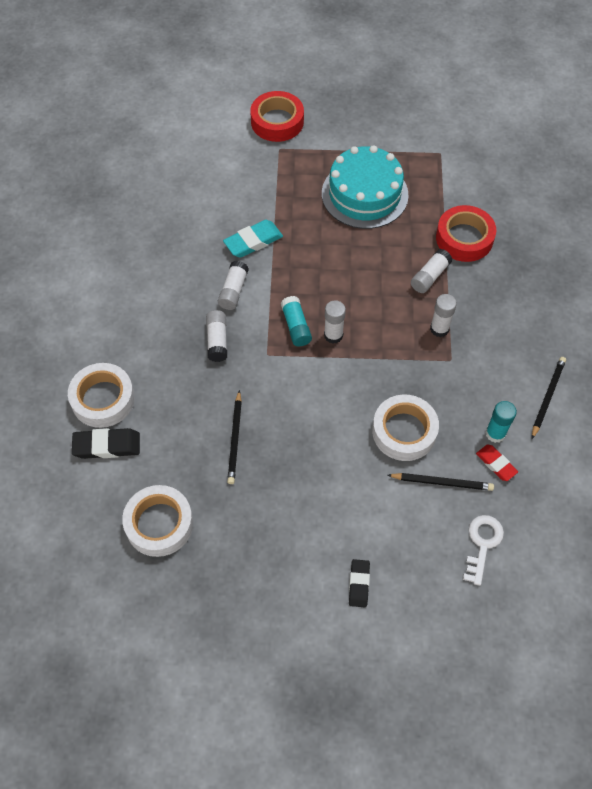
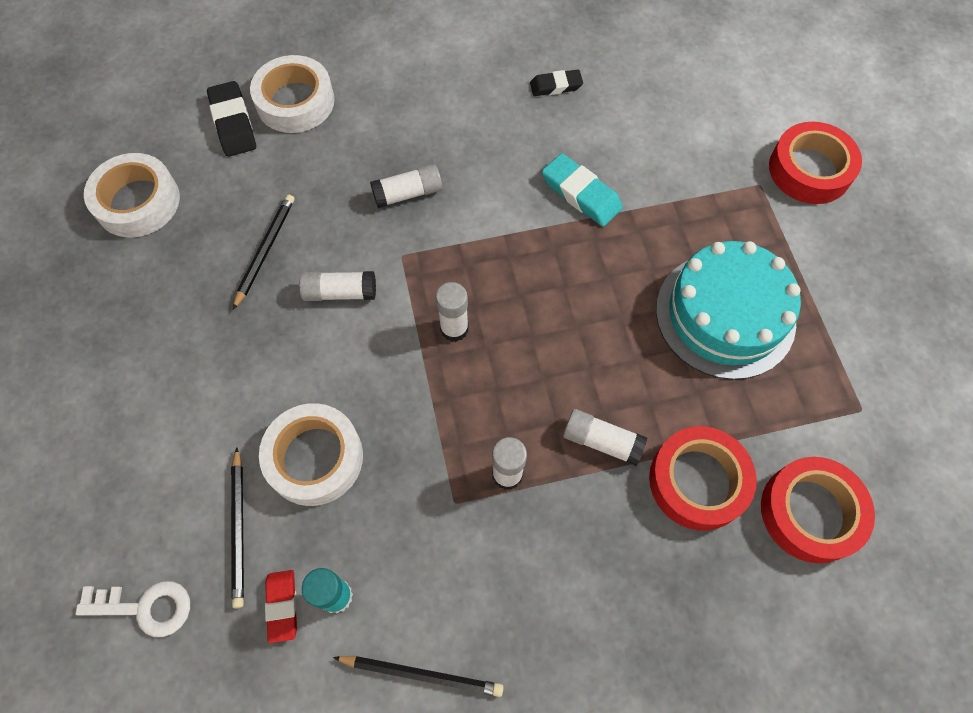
camera: 75 degrees right, 5 degrees up
white glue stick [218,261,249,310] -> white glue stick moved to [299,271,376,301]
black pencil [227,390,242,484] -> black pencil turned 120 degrees clockwise [233,194,295,310]
turquoise glue stick [281,296,312,346] -> none
black eraser [349,559,370,607] -> black eraser moved to [530,70,583,96]
red eraser [476,445,518,481] -> red eraser turned 45 degrees counterclockwise [265,570,297,643]
none -> red tape [761,457,875,563]

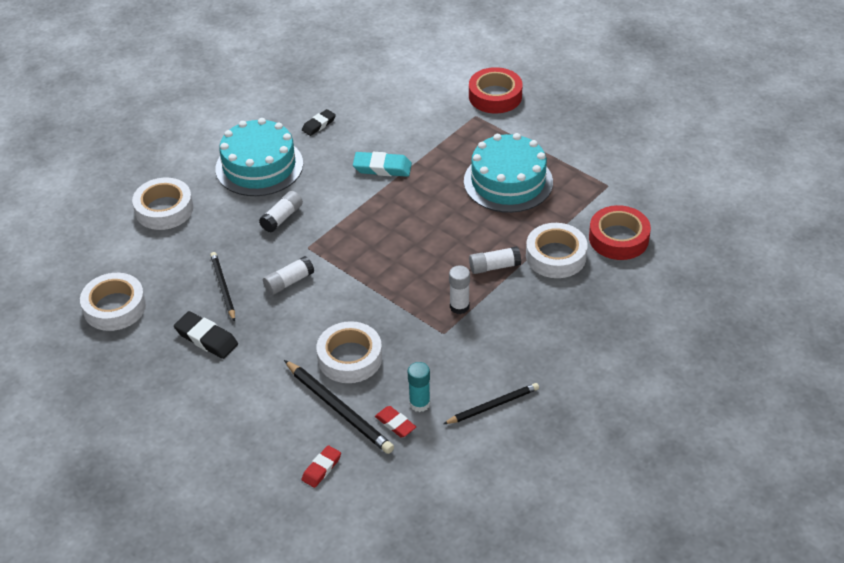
camera: 35 degrees left, 20 degrees down
white key [75,581,190,637] -> red eraser [302,445,341,488]
black eraser [207,81,256,157] -> black eraser moved to [174,311,238,359]
black pencil [231,447,244,608] -> black pencil [284,360,394,454], size x1.50
white glue stick [436,282,469,342] -> none
red tape [649,426,757,531] -> white tape [526,223,588,278]
none -> turquoise cake [216,118,303,196]

